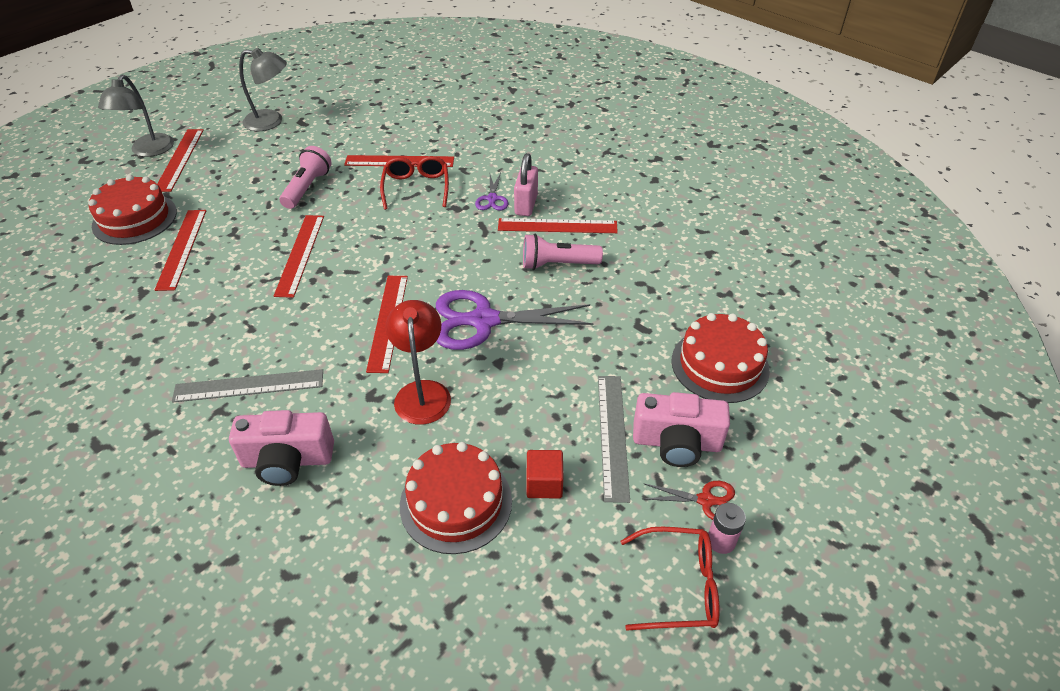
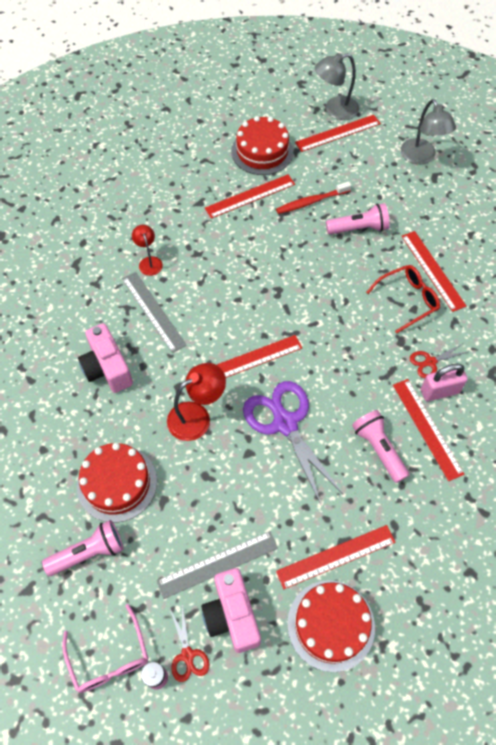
camera: 65 degrees right, 15 degrees up
red ruler [274,215,324,298] -> red ruler moved to [276,525,395,589]
purple scissors [475,173,508,211] -> red scissors [410,344,468,378]
red cube [526,450,564,498] -> none
red glasses [621,527,720,630] -> pink glasses [62,604,148,693]
none -> pink flashlight [42,520,123,576]
none -> red lamp [132,225,163,276]
none -> red toothbrush [276,181,352,214]

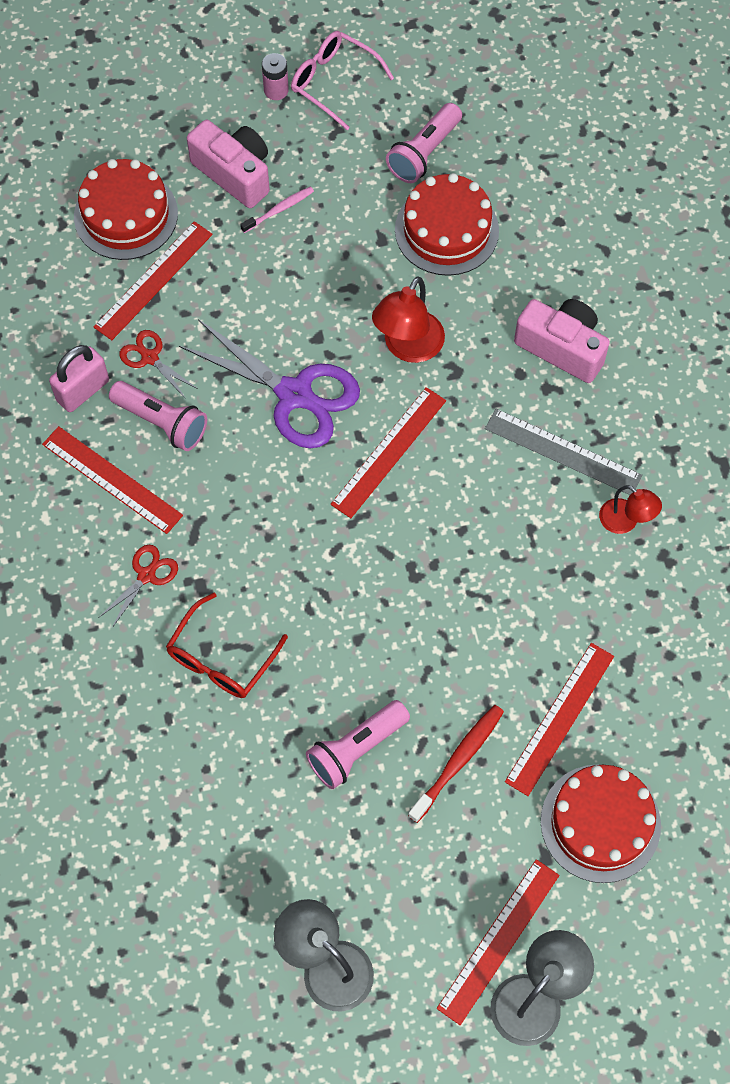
camera: 150 degrees right, 5 degrees up
grey ruler [157,531,278,599] -> pink toothbrush [240,186,314,233]
red scissors [170,605,209,682] -> red scissors moved to [119,330,198,399]
red ruler [401,231,466,312] -> none
pink padlock [421,363,468,401] -> pink padlock moved to [49,345,109,412]

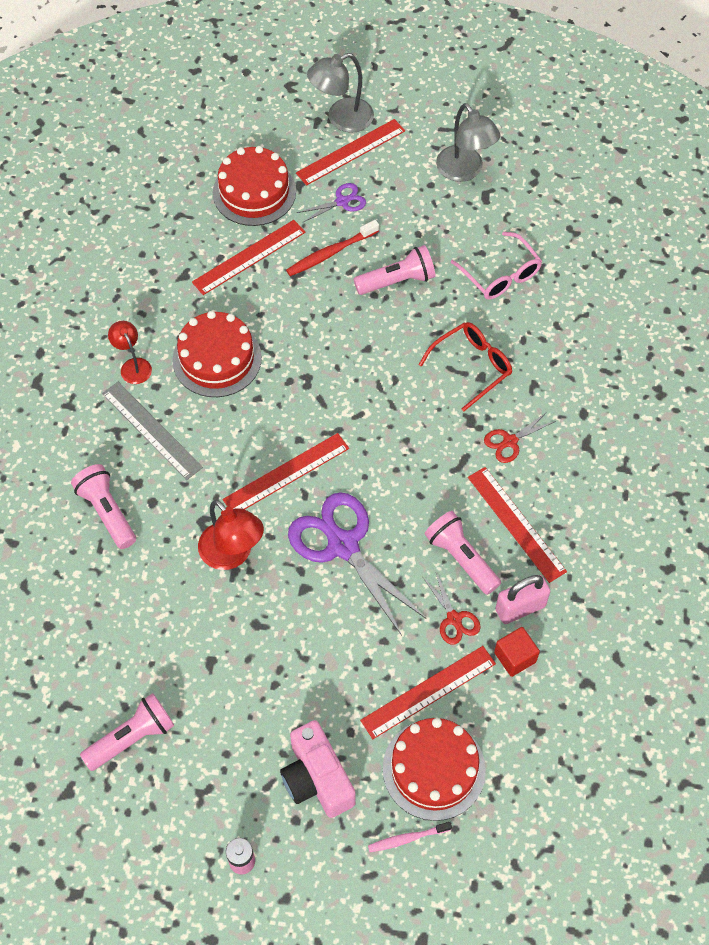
camera: 160 degrees left, 5 degrees down
pink toothbrush [240,186,314,233] -> pink toothbrush moved to [368,822,452,852]
pink glasses [291,31,394,130] -> pink glasses moved to [451,232,542,300]
red lamp [372,276,445,363] -> red lamp turned 90 degrees clockwise [198,500,264,570]
red cake [395,173,499,276] -> red cake moved to [172,311,262,397]
pink camera [514,299,610,383] -> pink flashlight [71,464,136,549]
none -> purple scissors [297,183,366,223]
none -> red cube [494,627,540,677]

